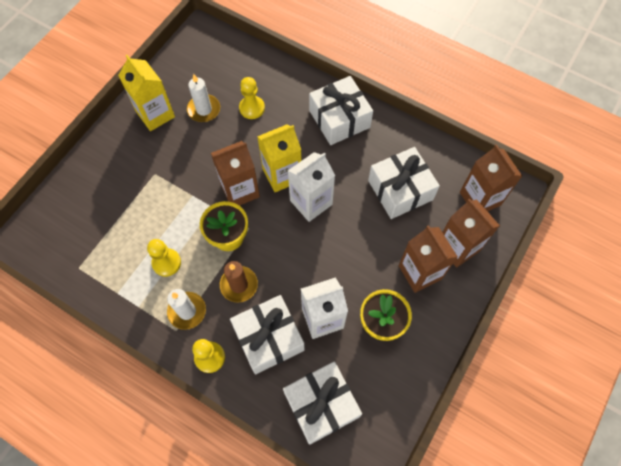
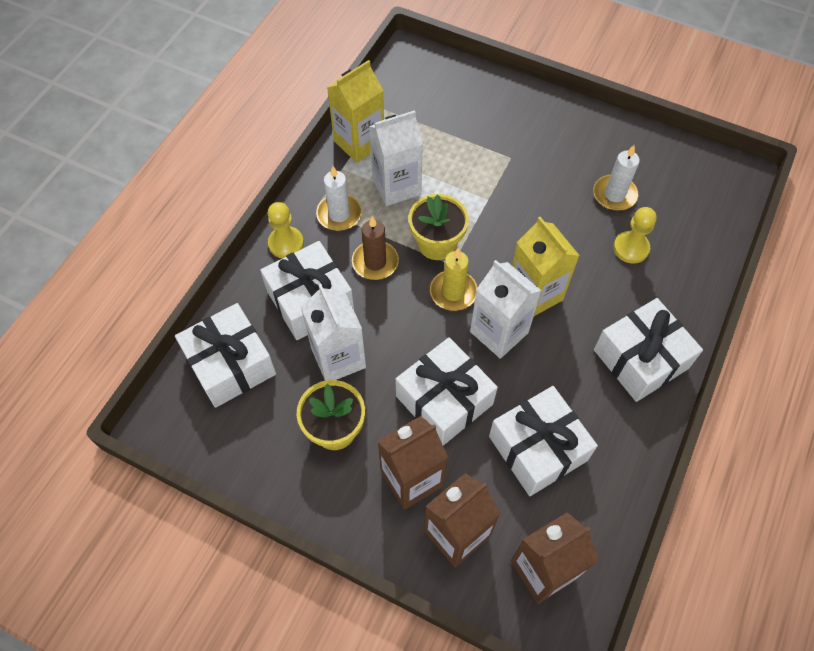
camera: 85 degrees right, 5 degrees down
yellow carton [118,55,175,131] -> yellow carton moved to [327,60,384,163]
yellow pawn [147,239,181,277] -> white carton [369,110,423,206]
brown carton [211,141,260,206] -> none
none -> white gift [396,337,498,446]
none -> yellow candle [430,248,477,311]

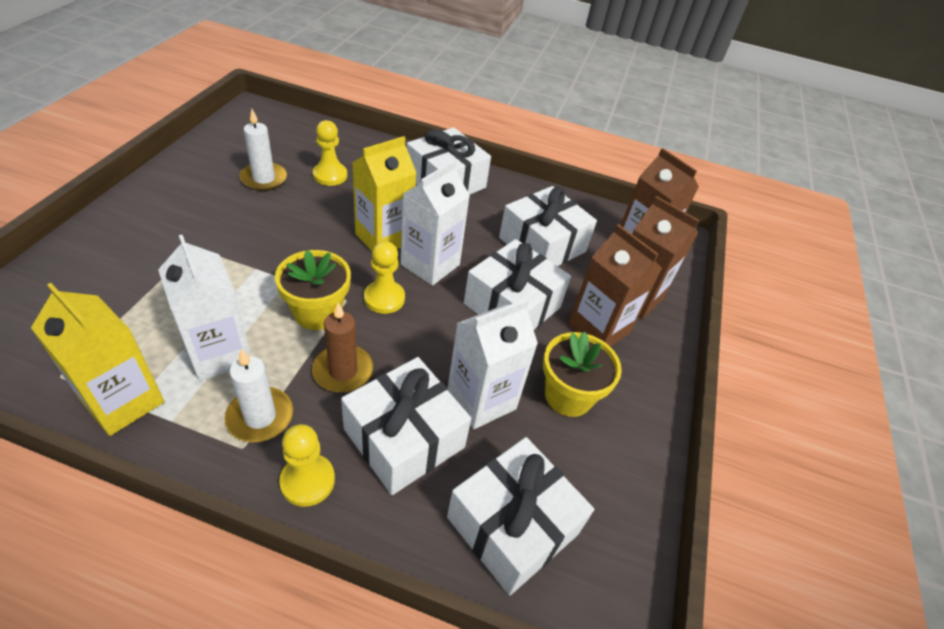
camera: 105 degrees left, 15 degrees down
yellow candle [430,248,477,311] -> yellow pawn [364,241,405,314]

